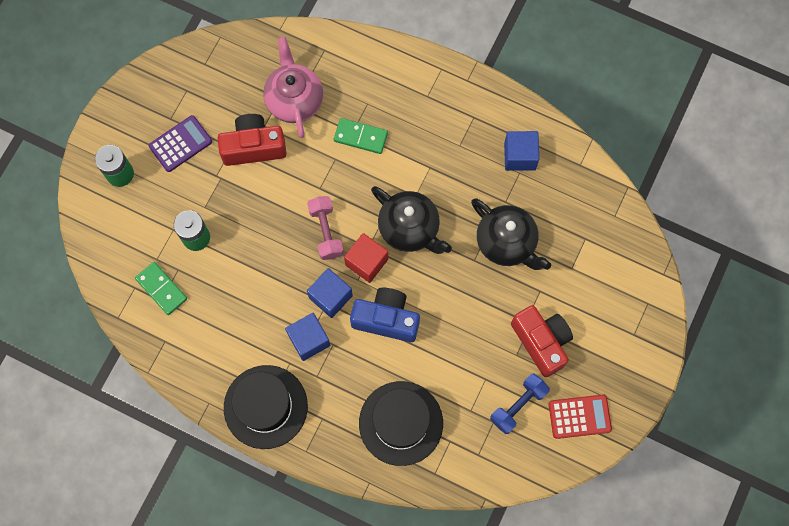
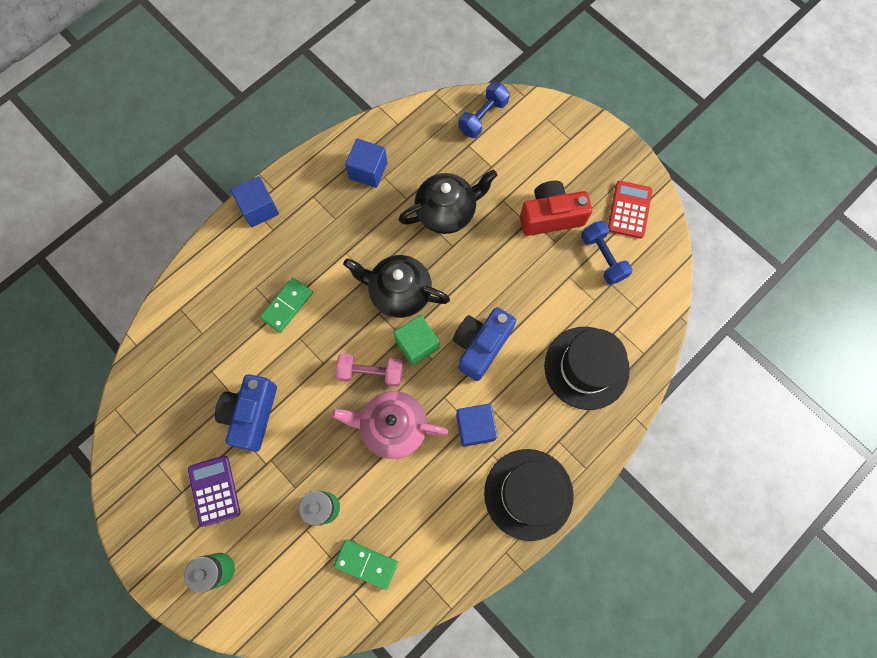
camera: 70 degrees left, 0 degrees up
green domino [135,262,187,315] -> green domino turned 45 degrees clockwise [334,539,398,590]
red camera [217,114,287,166] -> blue camera [215,374,277,452]
pink teapot [263,37,323,138] -> pink teapot moved to [331,391,448,459]
blue cube [307,268,353,318] -> blue cube moved to [231,176,279,227]
red cube [344,233,388,283] -> green cube [393,315,439,366]
black teapot [371,186,452,254] -> black teapot turned 135 degrees counterclockwise [343,255,450,318]
none -> blue dumbbell [458,82,510,138]

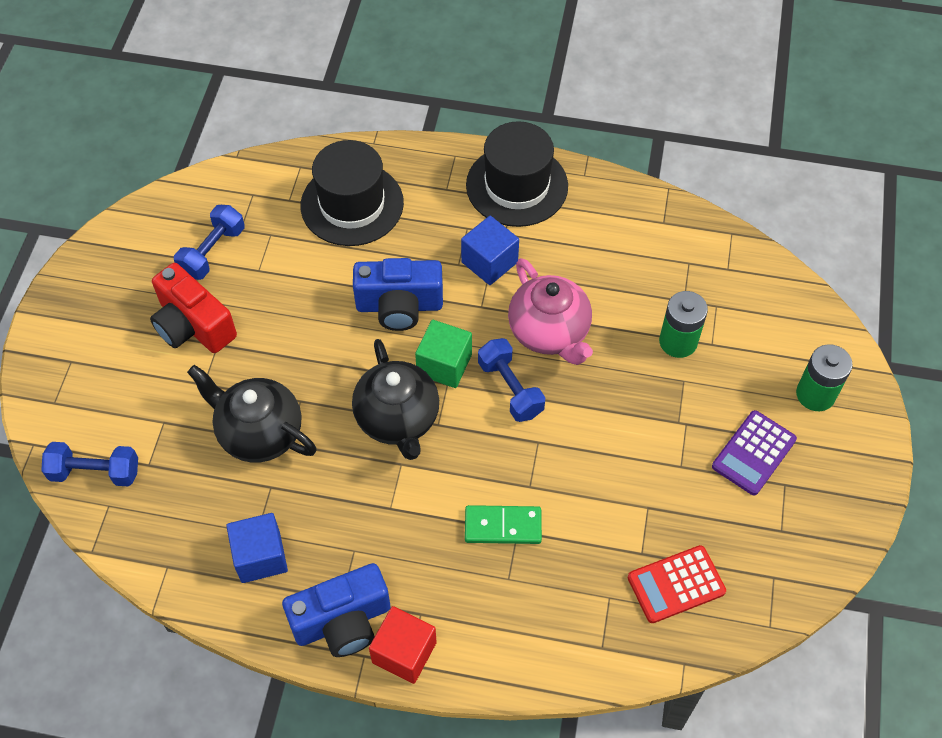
camera: 125 degrees left, 15 degrees down
blue camera [215,374,277,452] -> blue camera moved to [282,563,391,657]
blue cube [231,176,279,227] -> red cube [369,606,437,684]
green domino [334,539,398,590] -> none
pink dumbbell [336,353,403,387] -> blue dumbbell [478,338,545,422]
red calculator [608,181,652,238] -> red calculator moved to [628,545,726,623]

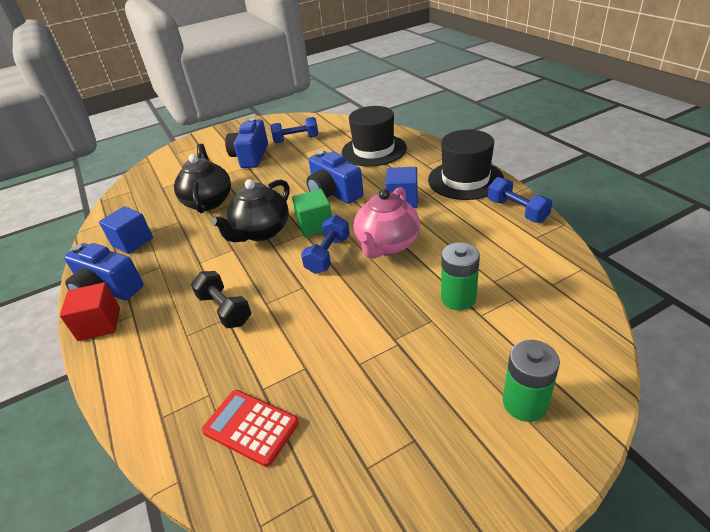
camera: 55 degrees right, 20 degrees down
blue dumbbell [41,442,138,486] -> blue dumbbell moved to [488,177,553,223]
red camera [150,263,237,353] -> blue camera [225,118,268,168]
green domino [465,505,542,544] -> black dumbbell [191,271,251,329]
purple calculator [712,410,797,495] -> none

